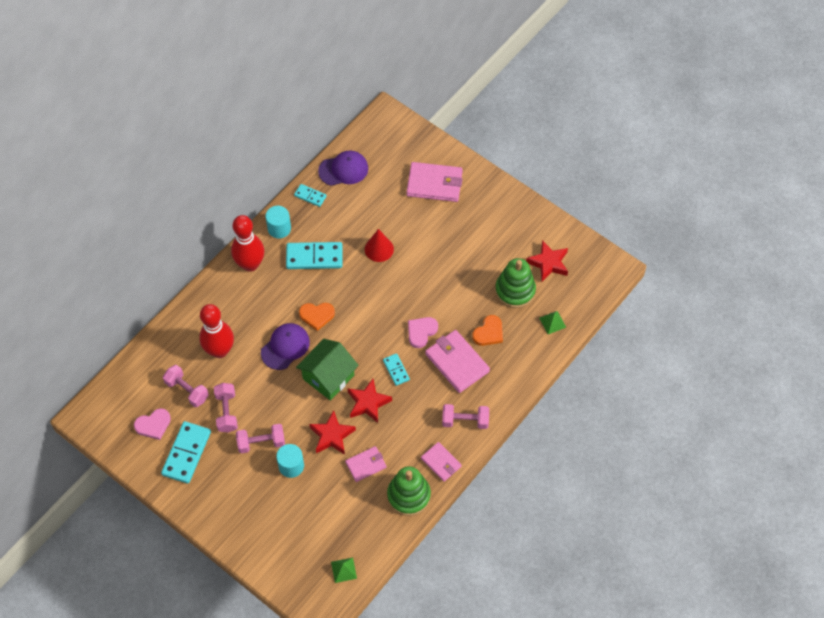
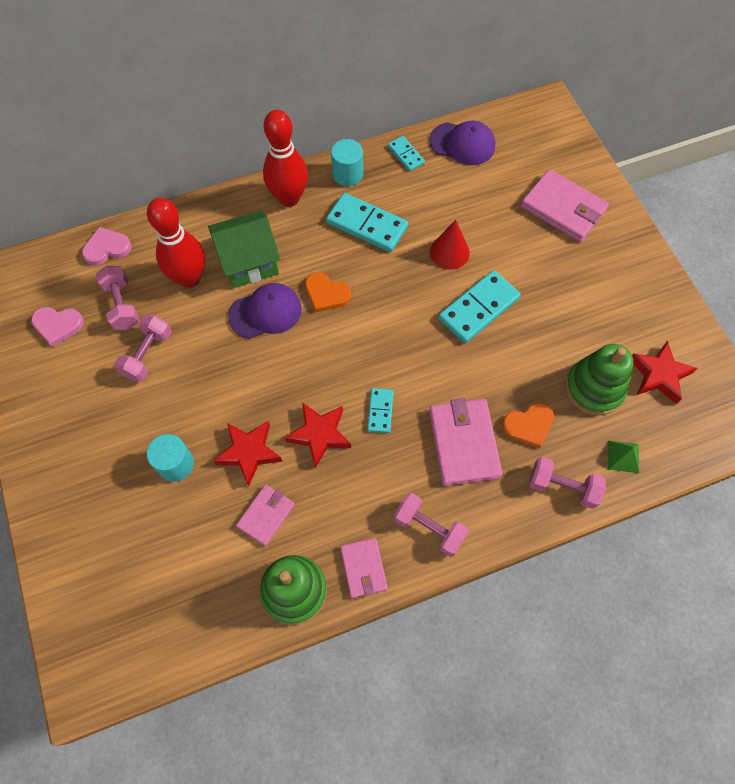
camera: 30 degrees right, 5 degrees up
turquoise domino [161,421,211,484] -> turquoise domino moved to [438,270,521,343]
pink dumbbell [236,424,285,453] -> pink dumbbell moved to [529,457,606,509]
green house [296,339,359,401] -> green house moved to [208,210,280,288]
green pyramid [331,558,357,583] -> none
pink wallet [345,446,386,482] -> pink wallet turned 60 degrees counterclockwise [236,484,295,546]
pink heart [408,317,438,348] -> pink heart moved to [82,227,132,266]

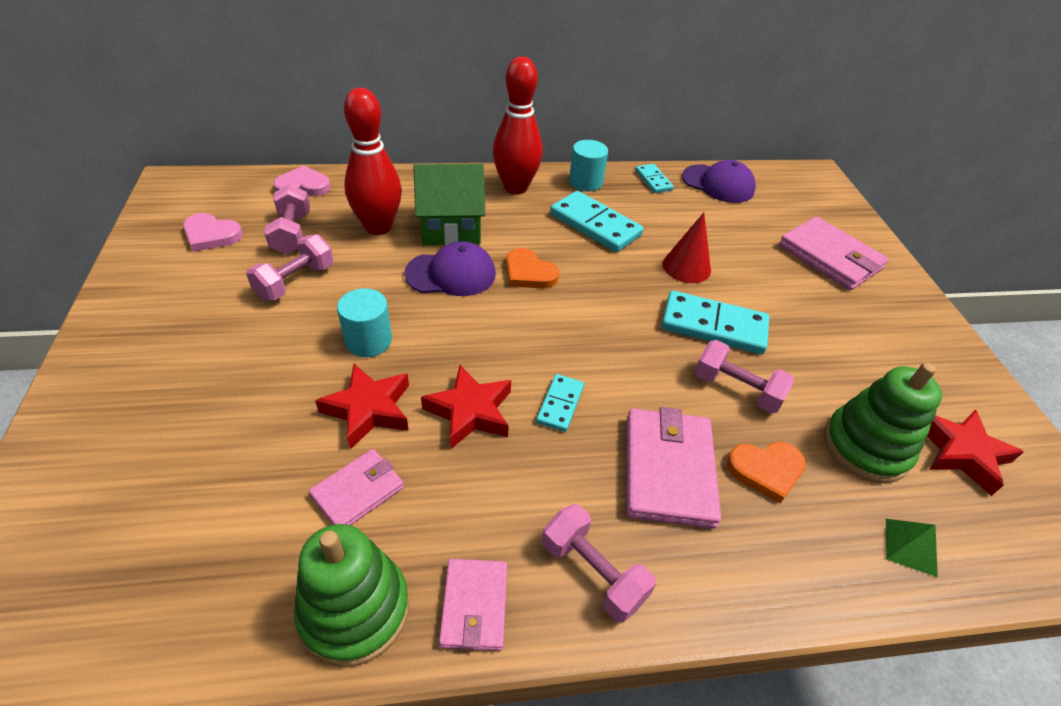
camera: 10 degrees right, 20 degrees down
turquoise cylinder [147,434,194,482] -> turquoise cylinder moved to [337,288,392,357]
turquoise domino [438,270,521,343] -> turquoise domino turned 45 degrees clockwise [661,291,769,354]
pink dumbbell [529,457,606,509] -> pink dumbbell moved to [694,340,794,413]

